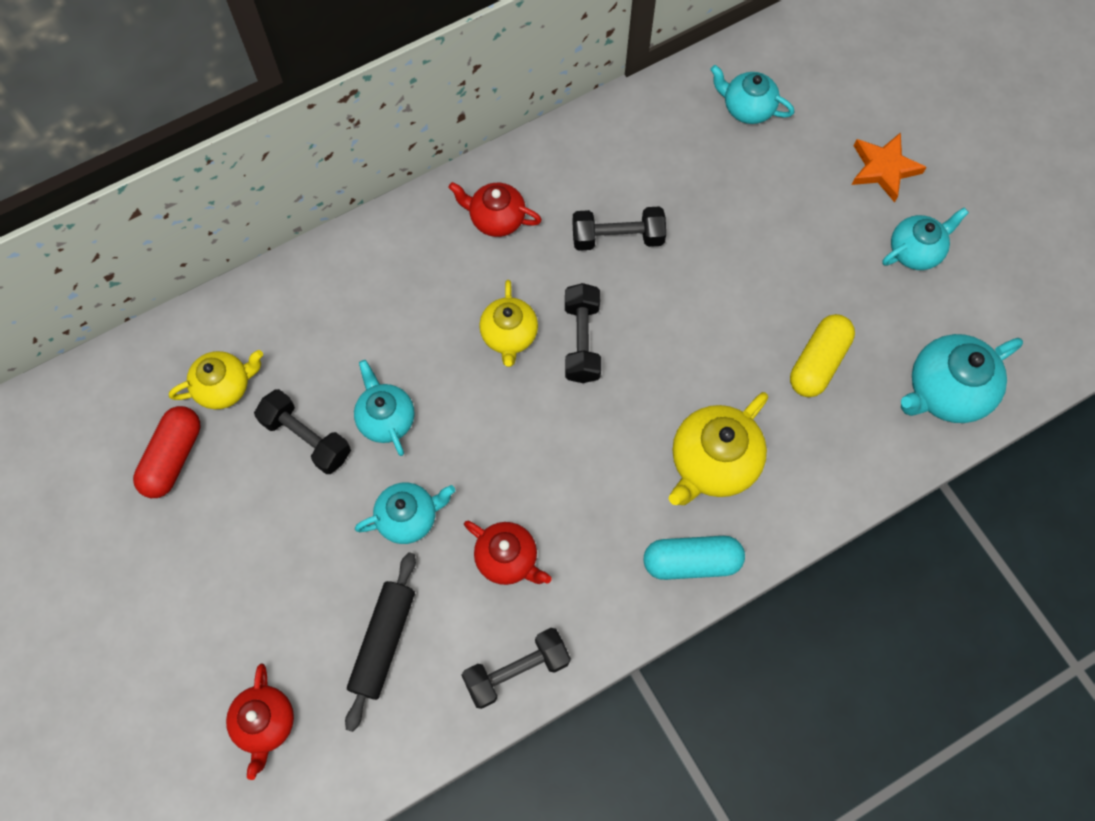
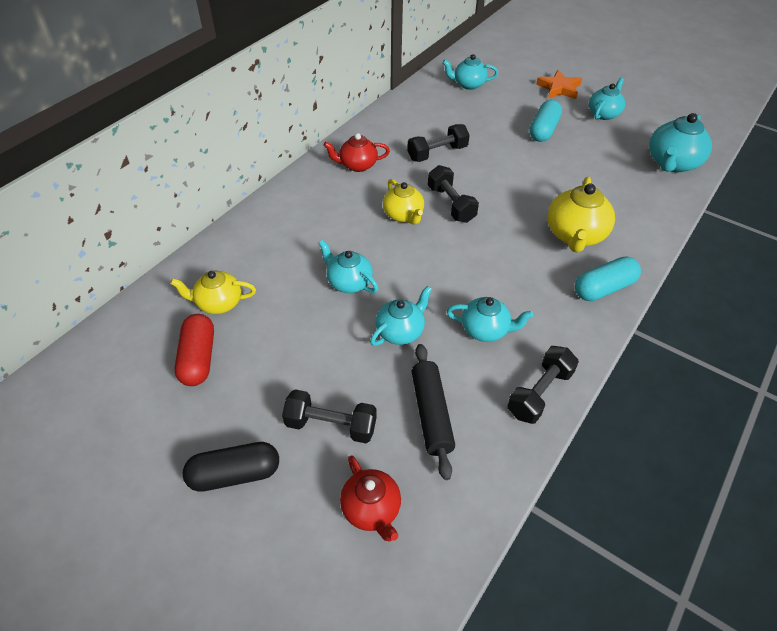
camera: 25 degrees left, 20 degrees down
yellow teapot [169,350,263,409] -> yellow teapot turned 135 degrees counterclockwise [170,270,256,314]
black dumbbell [254,389,351,474] -> black dumbbell moved to [282,389,377,443]
red teapot [464,521,552,585] -> turquoise teapot [447,297,533,342]
yellow capsule [790,314,855,397] -> none
none -> black capsule [183,442,279,492]
none -> turquoise capsule [529,100,562,142]

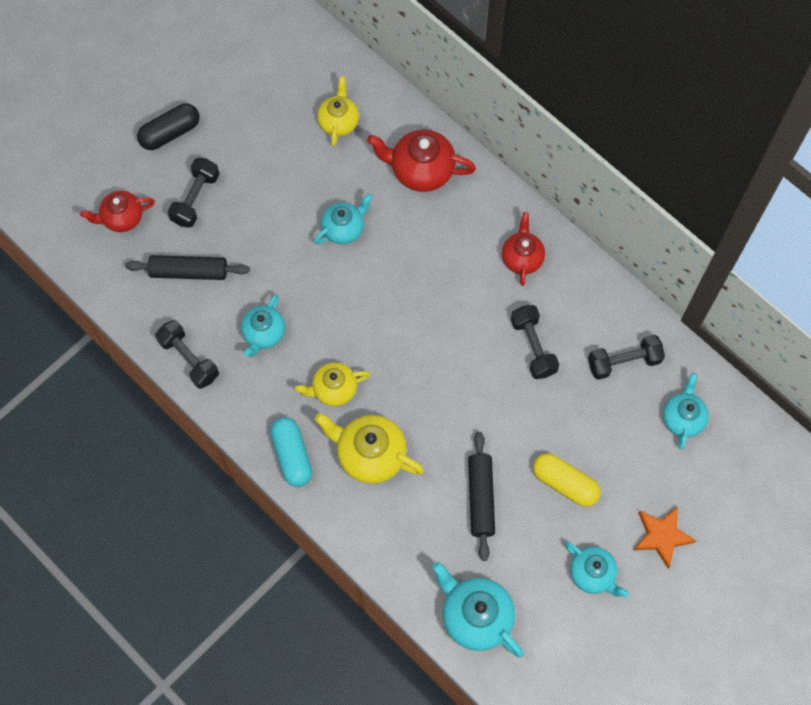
camera: 100 degrees right, 20 degrees up
red capsule [175,314,214,386] -> none
black capsule [183,442,279,492] -> black capsule turned 60 degrees clockwise [137,103,200,150]
turquoise teapot [370,286,432,346] -> none
yellow teapot [383,179,424,225] -> yellow teapot moved to [295,362,370,406]
black dumbbell [428,165,479,223] -> black dumbbell moved to [588,334,665,380]
turquoise capsule [529,100,562,142] -> yellow capsule [533,453,601,507]
none -> red teapot [367,129,476,192]
none -> black rolling pin [468,432,495,561]

